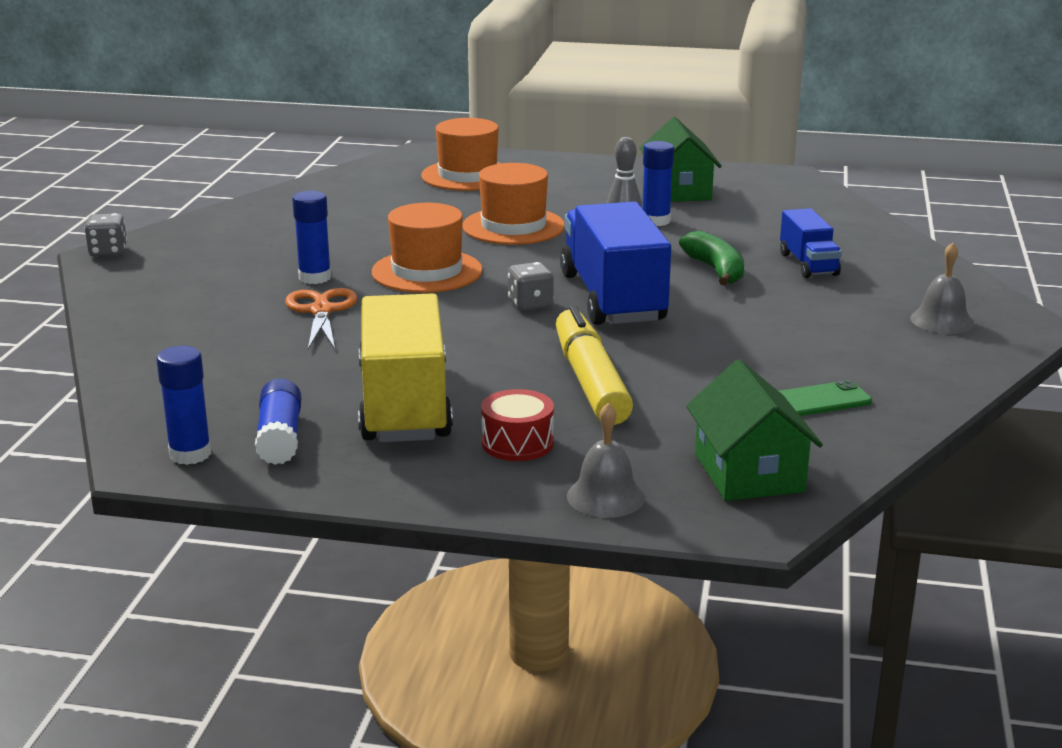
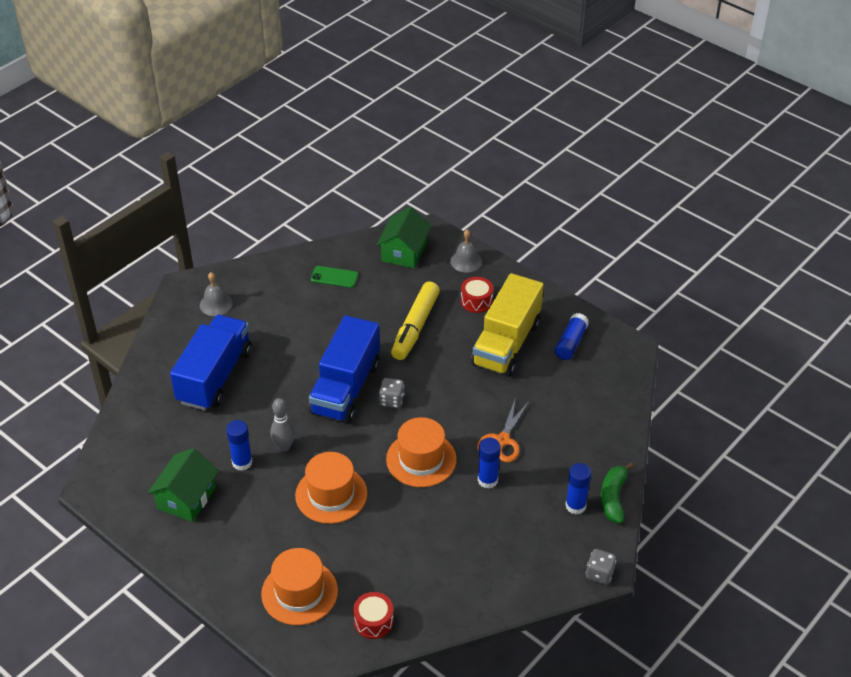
camera: 150 degrees left, 20 degrees up
blue glue stick [156,346,211,465] -> blue glue stick moved to [565,463,591,514]
green banana [679,231,744,286] -> green banana moved to [601,463,634,523]
blue truck [780,208,842,278] -> blue truck [170,315,252,410], size x1.92
none -> red drum [353,592,394,639]

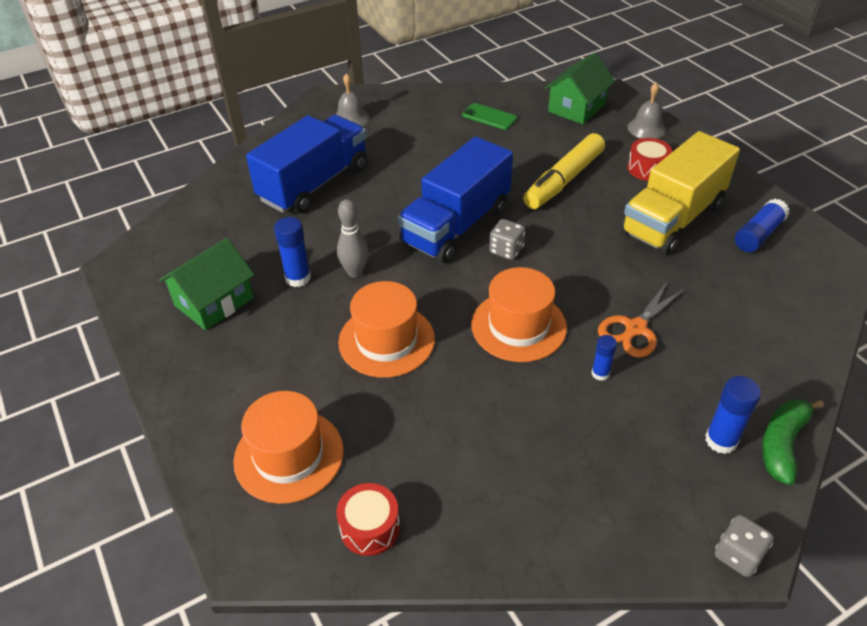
camera: 20 degrees right, 0 degrees up
blue glue stick [478,438,501,489] -> blue glue stick [592,335,617,381], size x0.62

